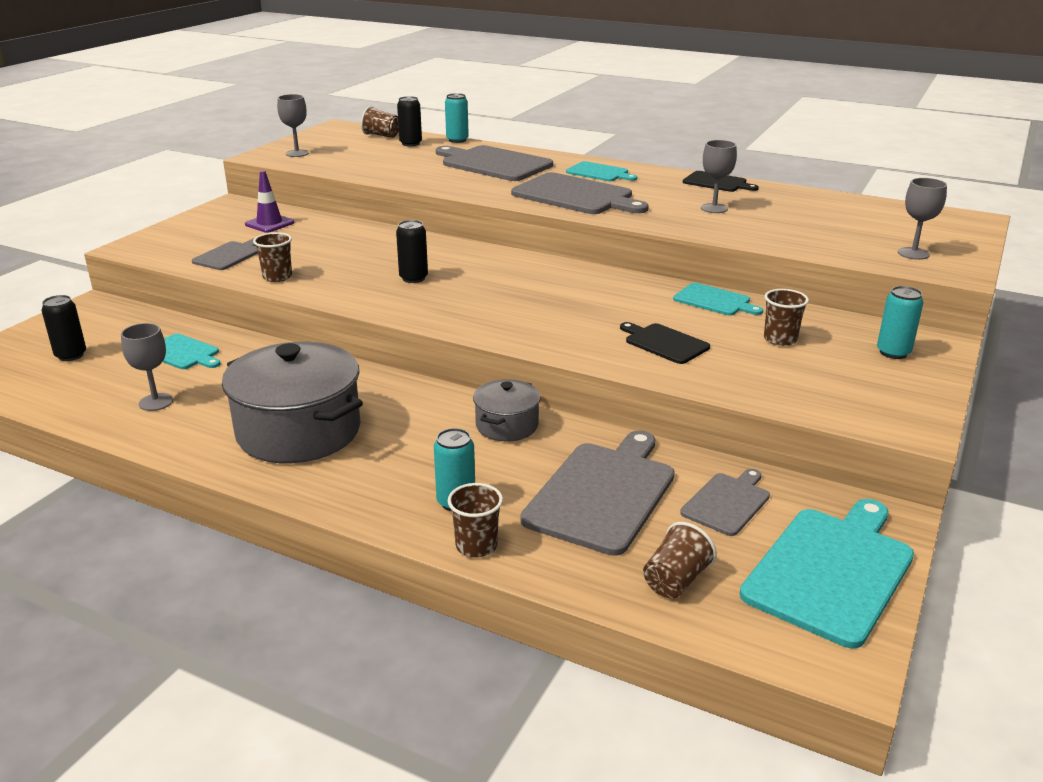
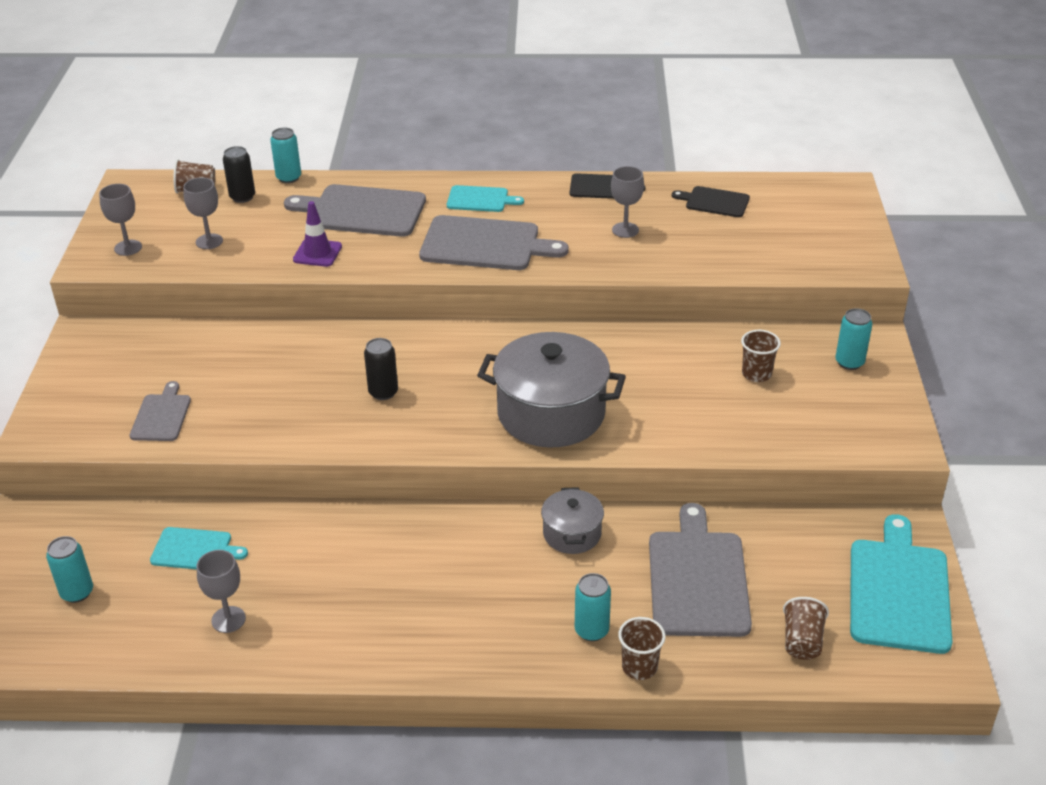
camera: 25 degrees left, 10 degrees up
black can [42,295,86,361] -> turquoise can [46,536,93,603]
grey pot [222,342,363,463] -> grey pot moved to [477,332,626,448]
purple traffic cone [245,170,294,233] -> purple traffic cone moved to [293,201,342,267]
brown cup [253,232,292,282] -> none
black cutting board [620,322,710,364] -> black cutting board moved to [672,186,750,217]
turquoise cutting board [673,283,763,316] -> none
grey cutting board [680,469,770,536] -> none
grey goblet [898,178,947,260] -> grey goblet moved to [183,177,223,249]

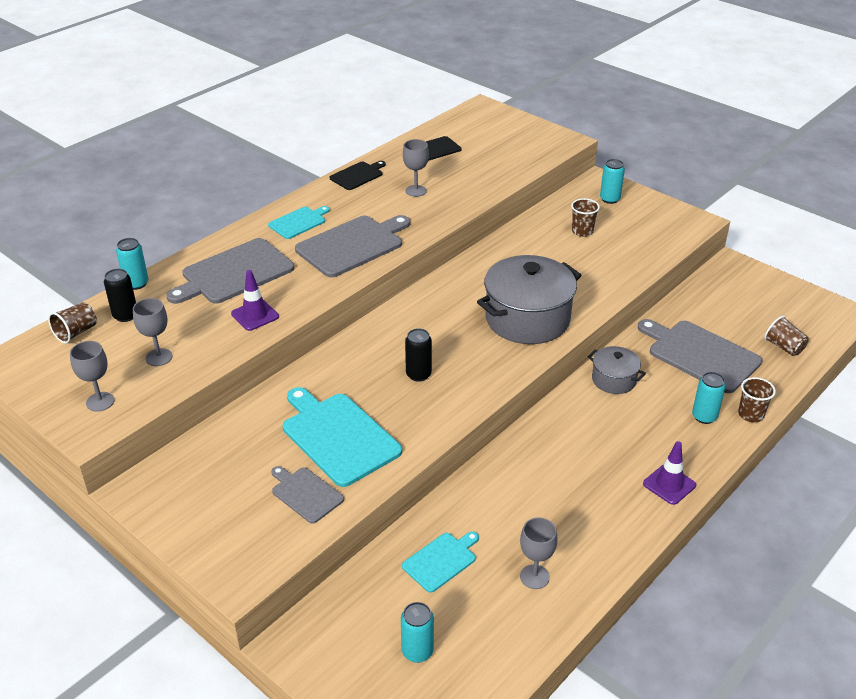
camera: 50 degrees left, 0 degrees up
turquoise cutting board [850,514,952,654] -> turquoise cutting board moved to [283,387,402,487]
none -> purple traffic cone [643,441,696,505]

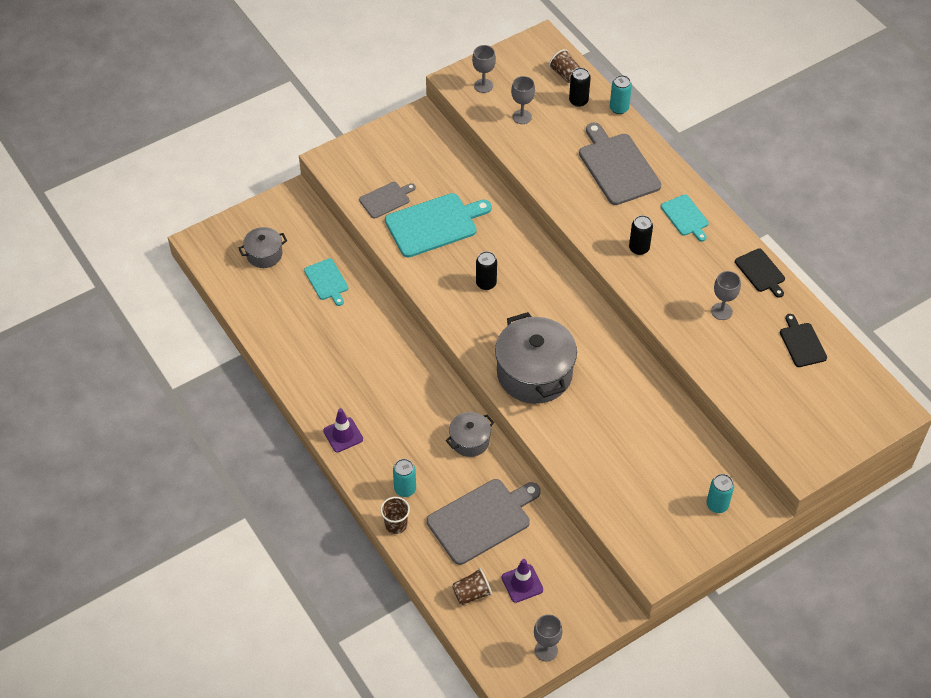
camera: 105 degrees right, 15 degrees up
purple traffic cone [231,270,279,331] -> purple traffic cone moved to [502,559,543,603]
grey cutting board [295,215,410,277] -> black can [629,215,653,255]
turquoise can [401,602,434,663] -> grey pot [238,227,287,268]
grey goblet [520,517,557,589] -> grey goblet moved to [534,614,563,661]
brown cup [571,198,600,237] -> none

